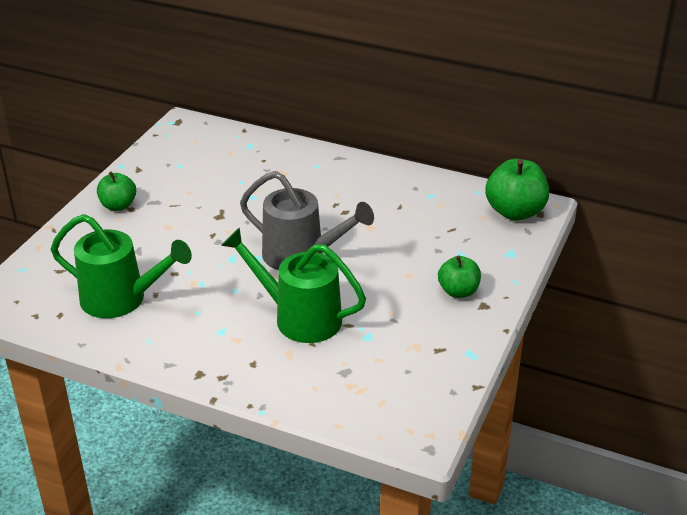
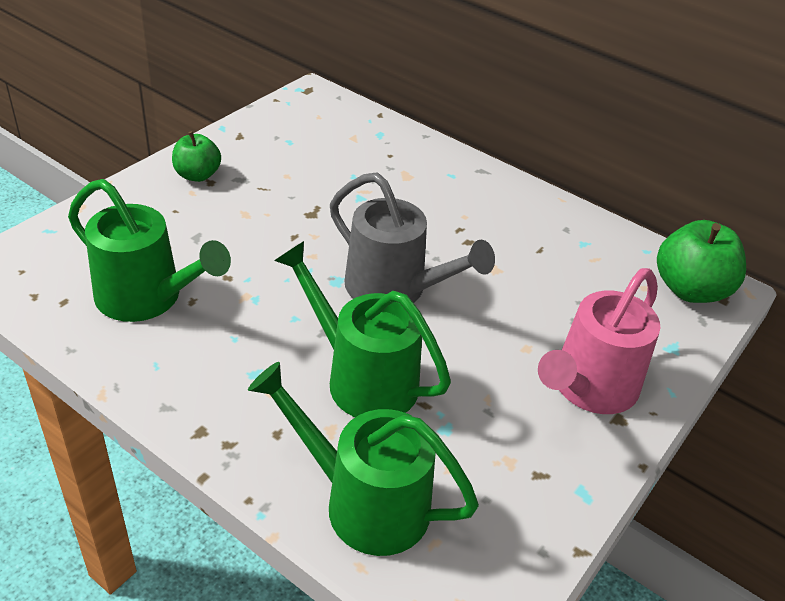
camera: 10 degrees right, 5 degrees up
green apple [438,255,481,298] -> pink watering can [538,268,661,414]
none -> green watering can [248,362,479,556]

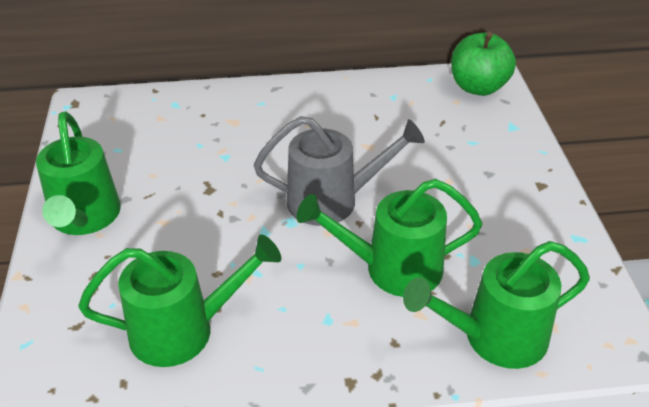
camera: 40 degrees left, 0 degrees up
green apple [172,131,221,182] -> green watering can [36,112,121,235]
pink watering can [538,268,661,414] -> none

